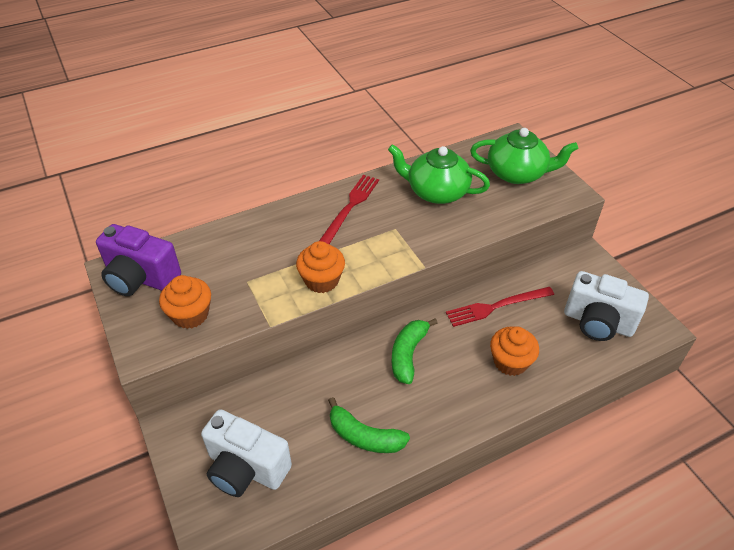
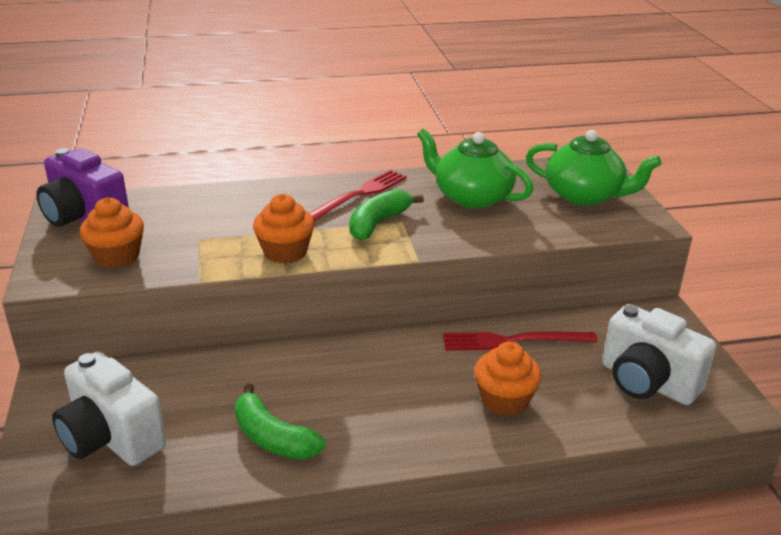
camera: 15 degrees right, 15 degrees down
green banana [392,318,438,384] -> green banana moved to [350,189,424,240]

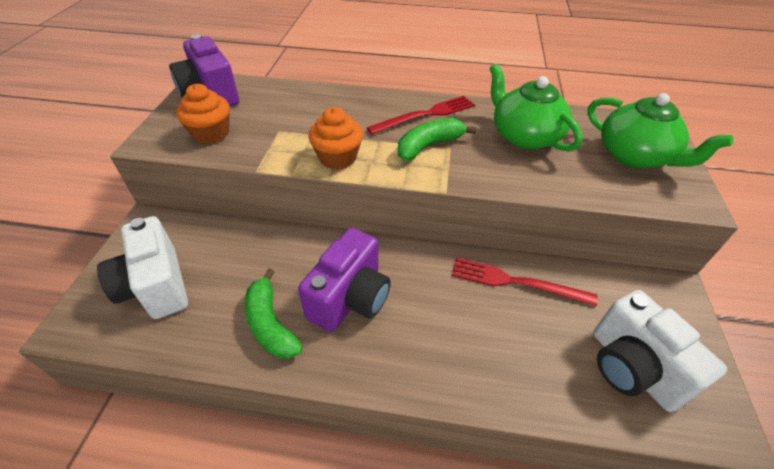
camera: 20 degrees right, 15 degrees up
orange cupcake [474,342,542,416] -> none
none -> purple camera [298,228,391,332]

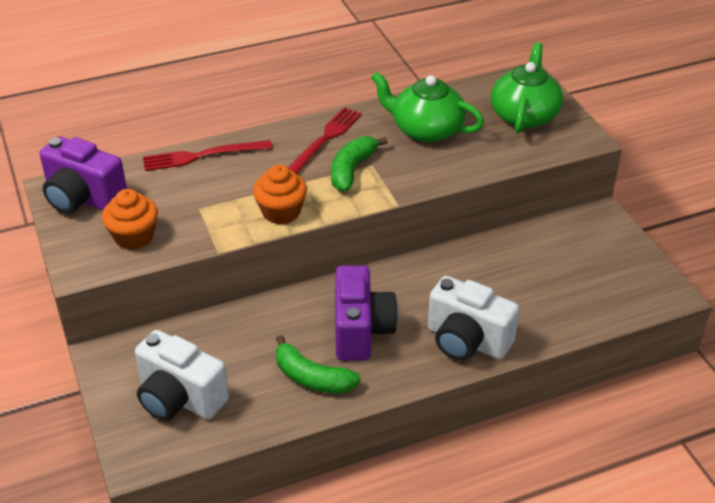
camera: 30 degrees left, 5 degrees down
red fork [452,258,598,306] -> red fork moved to [143,140,272,171]
green teapot [587,93,733,168] -> green teapot turned 90 degrees counterclockwise [491,42,563,133]
white camera [593,290,727,412] -> white camera moved to [428,276,520,361]

